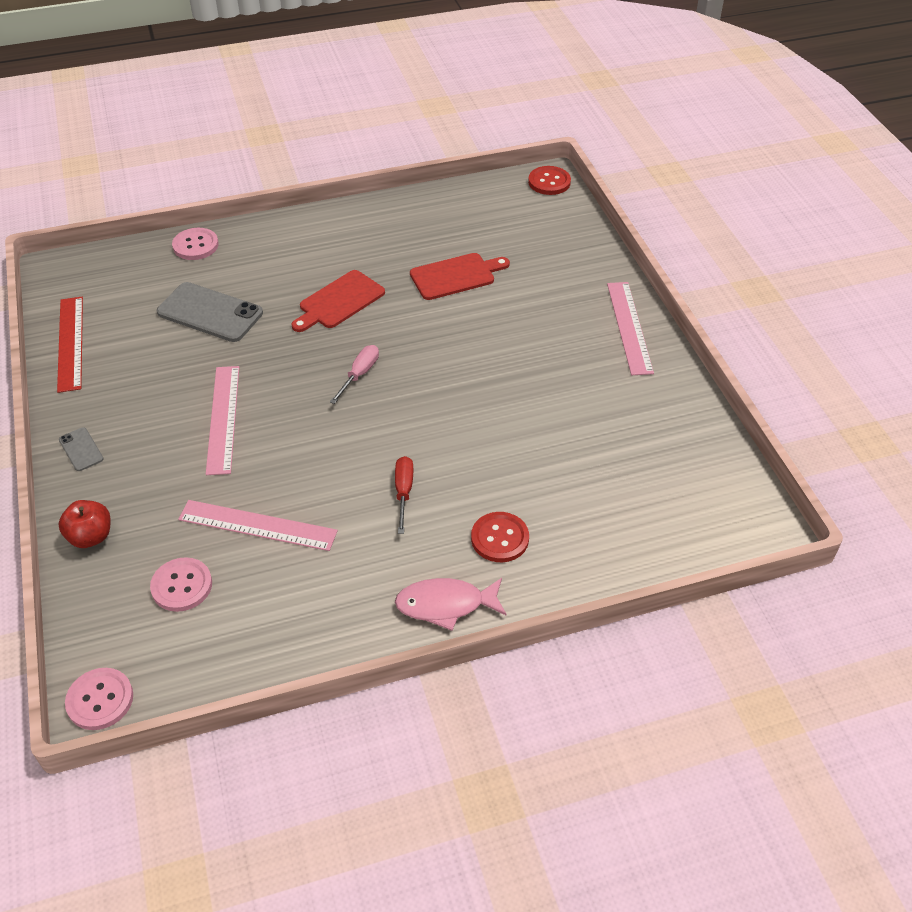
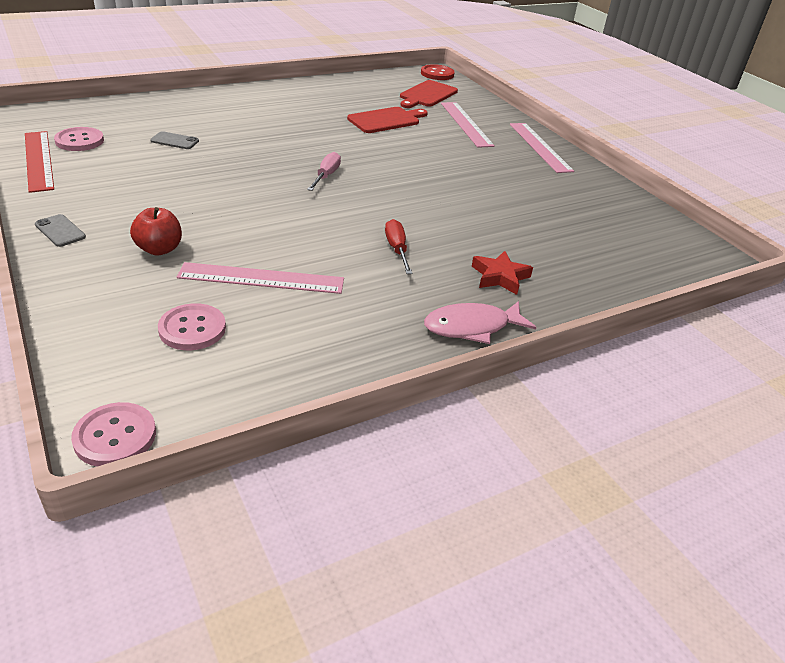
camera: 15 degrees left, 10 degrees down
red apple [58,500,110,548] -> red apple moved to [130,207,182,256]
grey phone [157,282,263,342] -> grey phone [150,131,199,149], size x0.48
pink button [172,228,219,260] -> pink button moved to [54,127,104,151]
pink ruler [206,366,239,475] -> pink ruler moved to [441,102,495,148]
red cutting board [292,270,385,332] -> red cutting board moved to [400,80,458,108]
red button [471,512,529,562] -> red star [472,251,533,295]

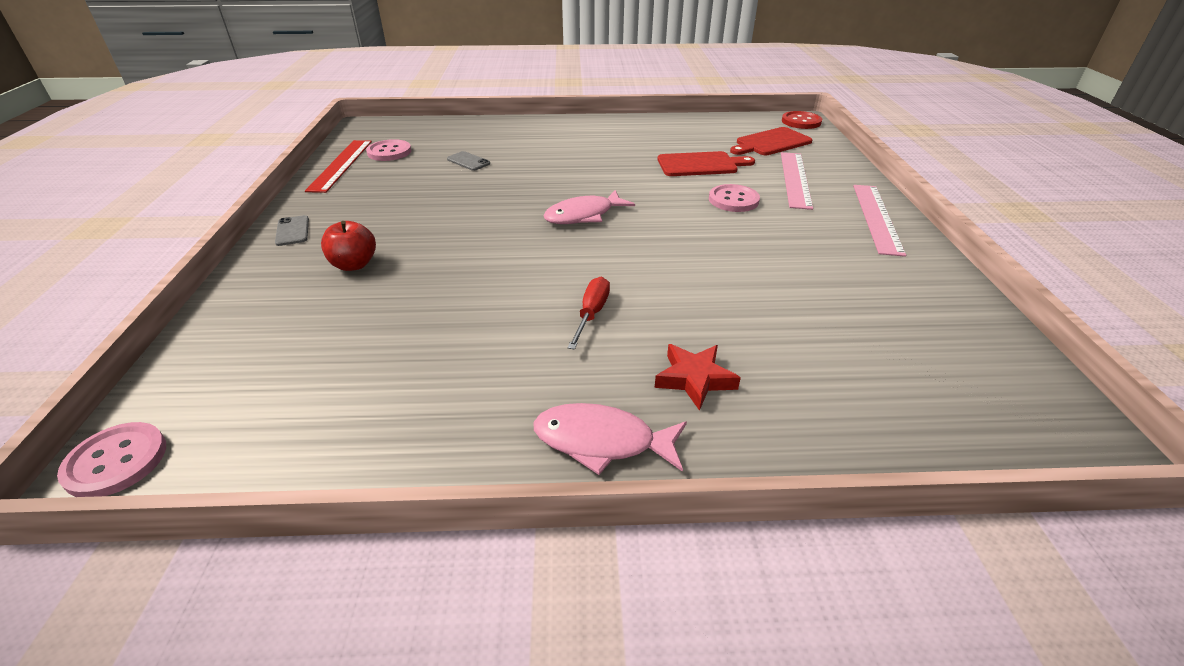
camera: 30 degrees right, 0 degrees up
pink button [158,303,226,350] -> pink button moved to [709,184,760,212]
pink ruler [177,262,344,294] -> none
pink screwdriver [307,152,341,191] -> pink fish [543,190,635,224]

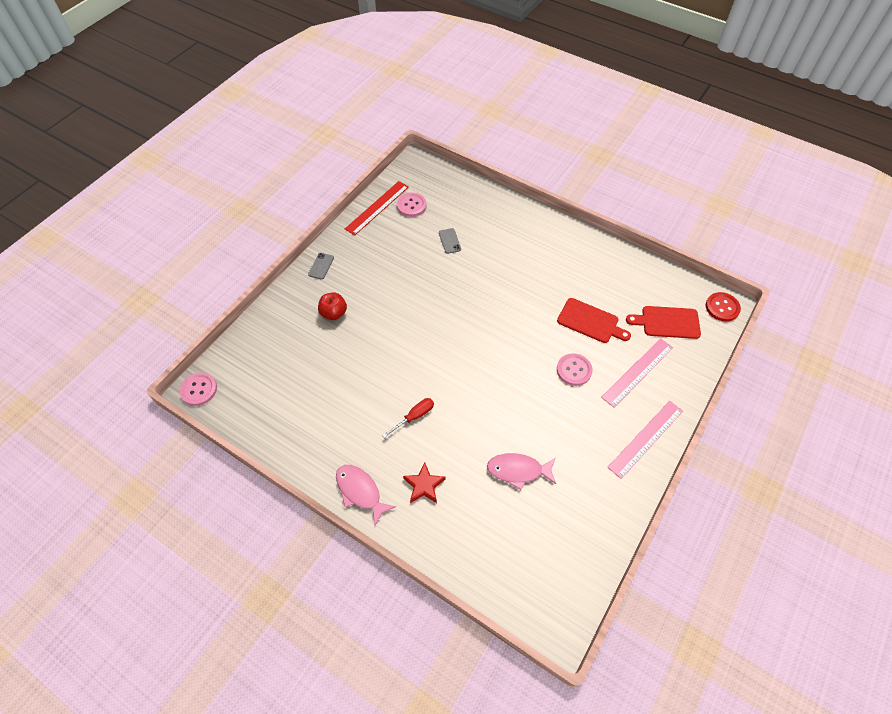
camera: 35 degrees right, 20 degrees up
pink fish [543,190,635,224] -> pink fish moved to [487,453,556,490]

